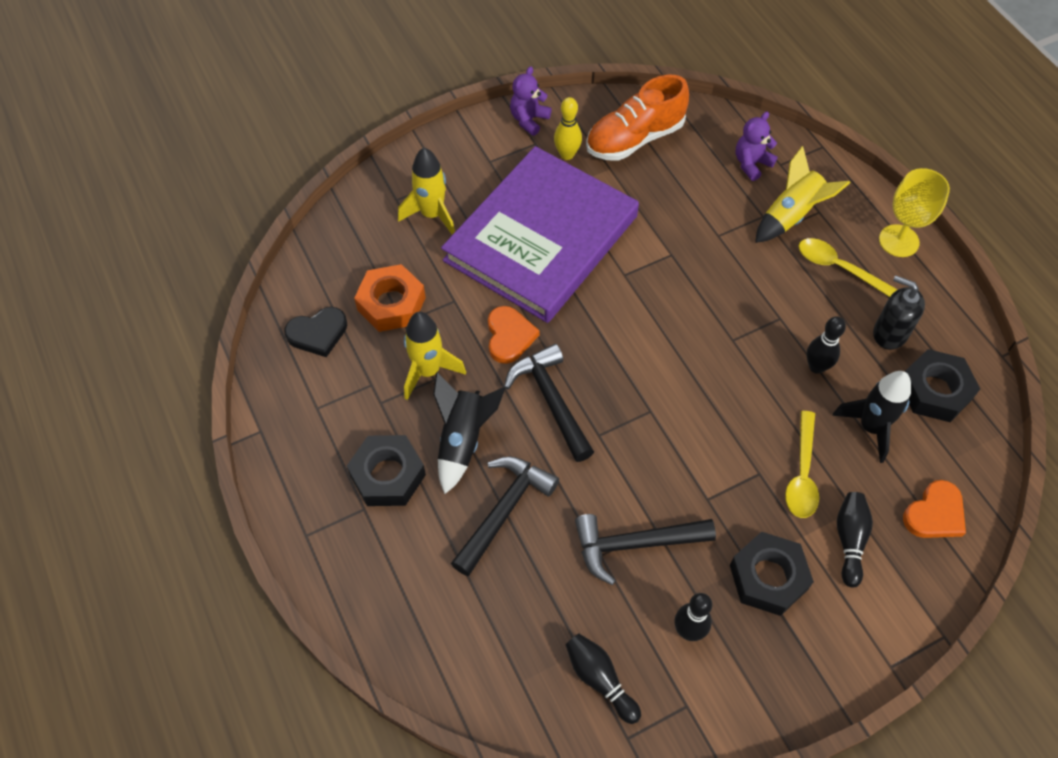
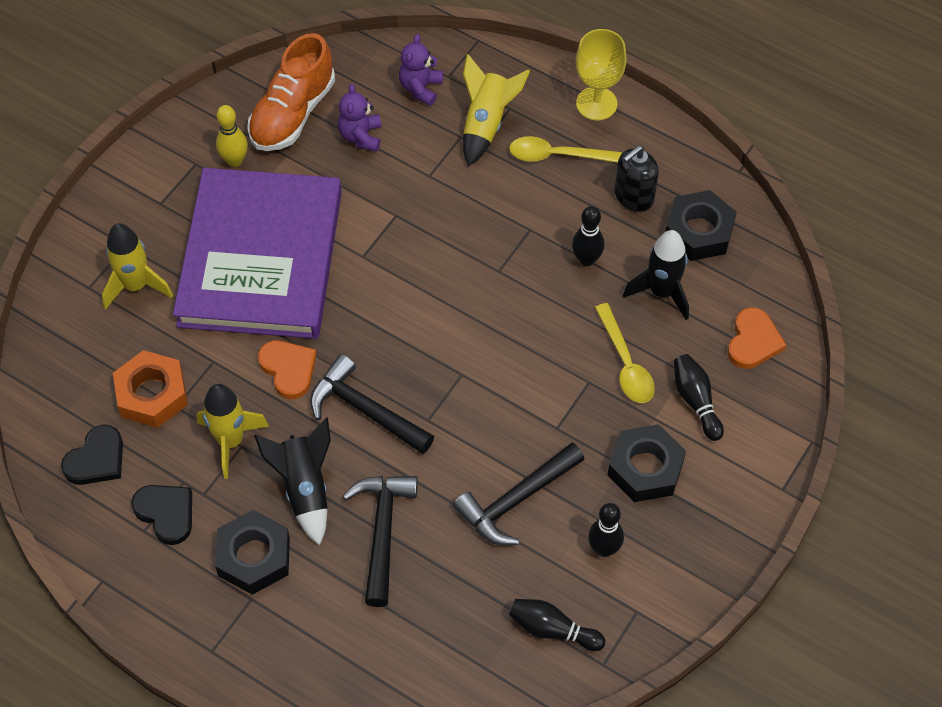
camera: 30 degrees left, 0 degrees up
purple teddy bear [510,66,552,136] -> purple teddy bear moved to [338,84,382,152]
black soap dispenser [873,275,925,350] -> black soap dispenser turned 45 degrees counterclockwise [615,145,659,212]
none -> black heart [131,485,192,545]

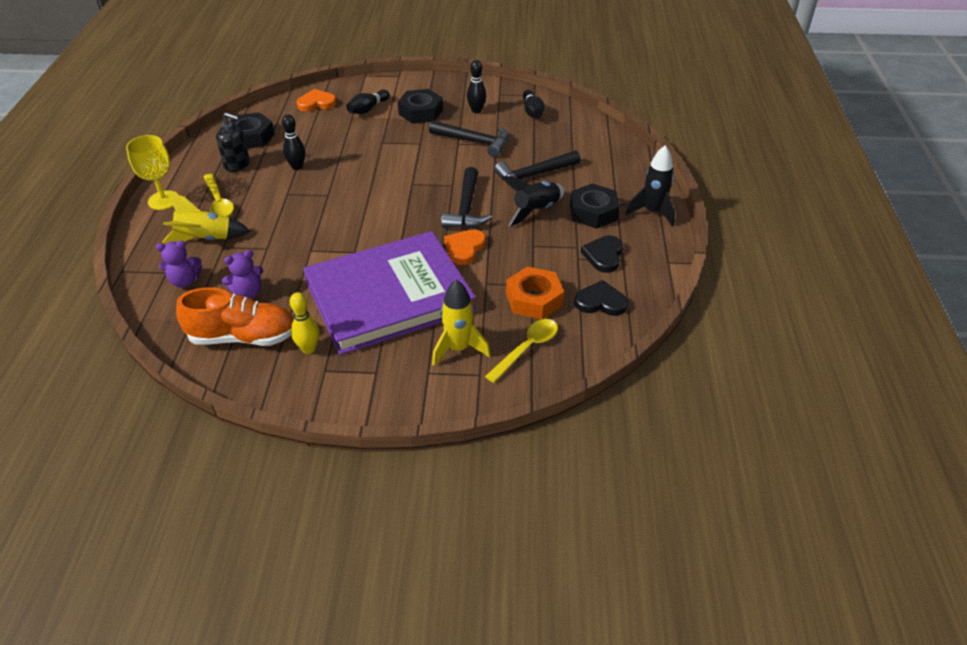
camera: 120 degrees left, 15 degrees down
yellow rocket [196,384,269,479] -> none
yellow spoon [595,303,655,403] -> yellow spoon moved to [485,319,558,383]
black rocket [623,230,689,320] -> black rocket moved to [626,145,675,227]

